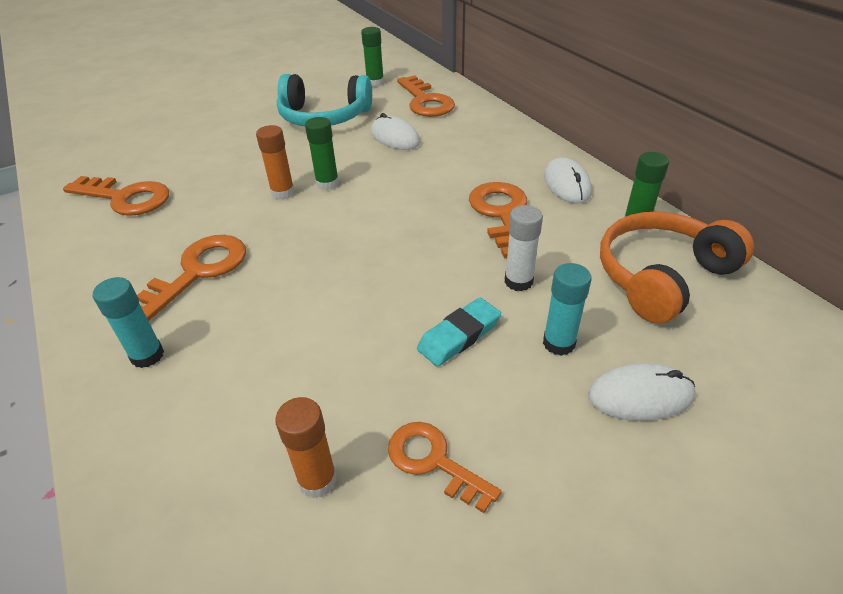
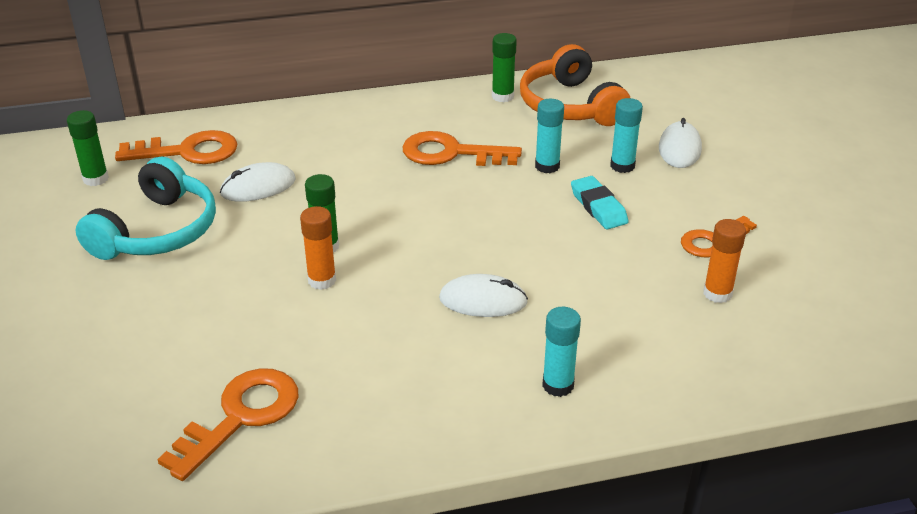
camera: 75 degrees left, 5 degrees down
orange key [137,235,246,321] -> none
white glue stick [504,205,543,291] -> turquoise glue stick [535,99,564,173]
white mouse [544,157,592,203] -> white mouse moved to [439,274,528,317]

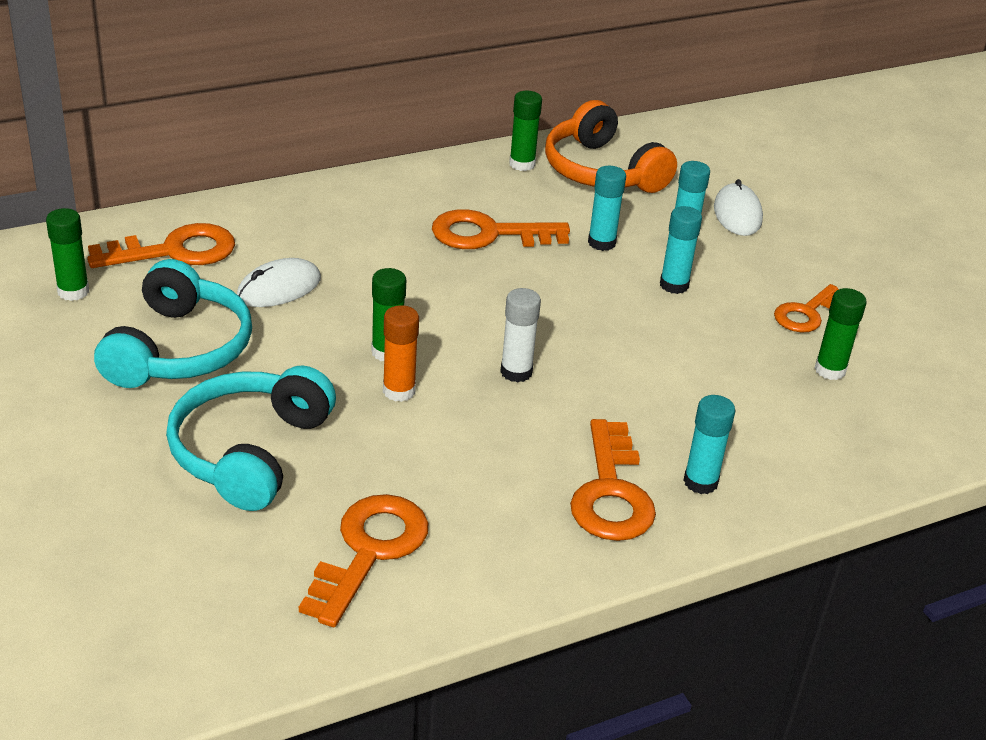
camera: 15 degrees left, 0 degrees up
white mouse [439,274,528,317] -> none
turquoise eraser [571,176,629,229] -> turquoise glue stick [660,206,702,294]
orange glue stick [703,219,746,303] -> green glue stick [815,288,867,380]
none -> turquoise headphones [166,366,336,511]
none -> white glue stick [500,288,541,383]
none -> orange key [570,419,656,541]

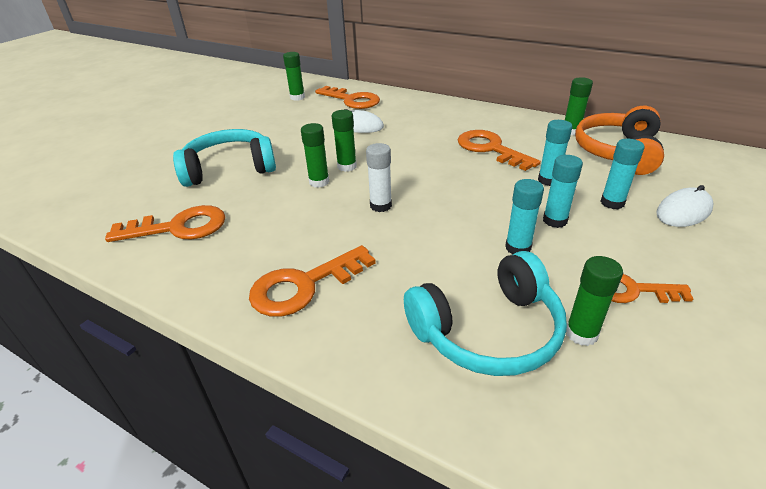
camera: 60 degrees right, 0 degrees up
turquoise headphones [94,259,252,388] -> turquoise headphones moved to [404,251,567,376]
orange glue stick [383,305,419,402] -> green glue stick [301,123,329,188]
turquoise glue stick [683,395,735,494] -> turquoise glue stick moved to [505,179,544,255]

